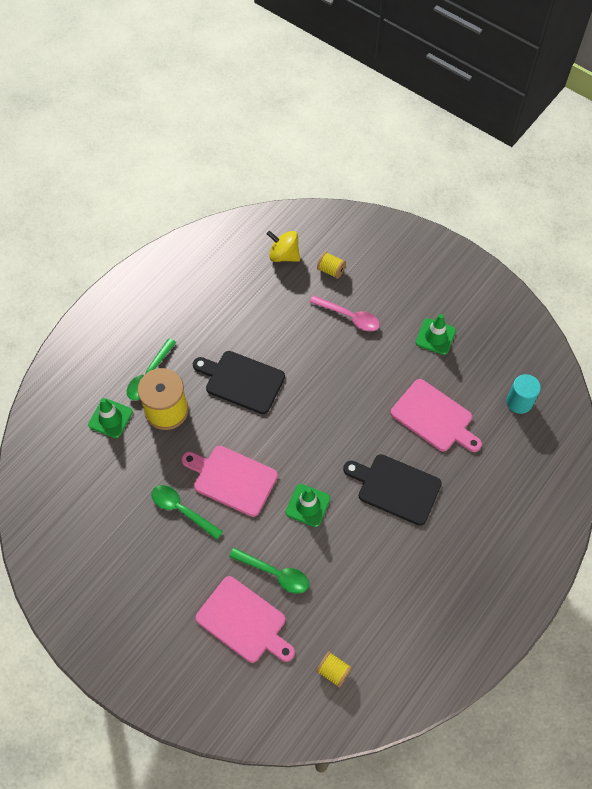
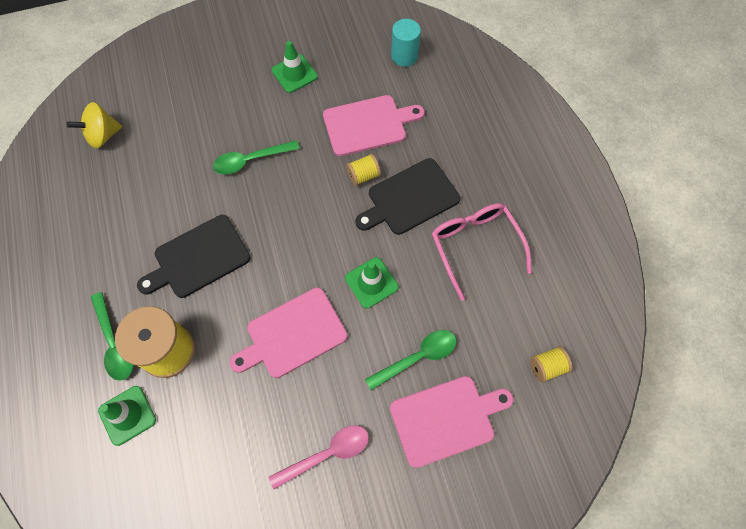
camera: 55 degrees left, 5 degrees up
green spoon [151,485,223,540] -> green spoon moved to [213,140,300,174]
pink spoon [310,295,380,331] -> pink spoon moved to [269,425,369,489]
yellow spool [317,252,346,279] -> yellow spool moved to [346,154,381,186]
none -> pink glasses [432,203,532,301]

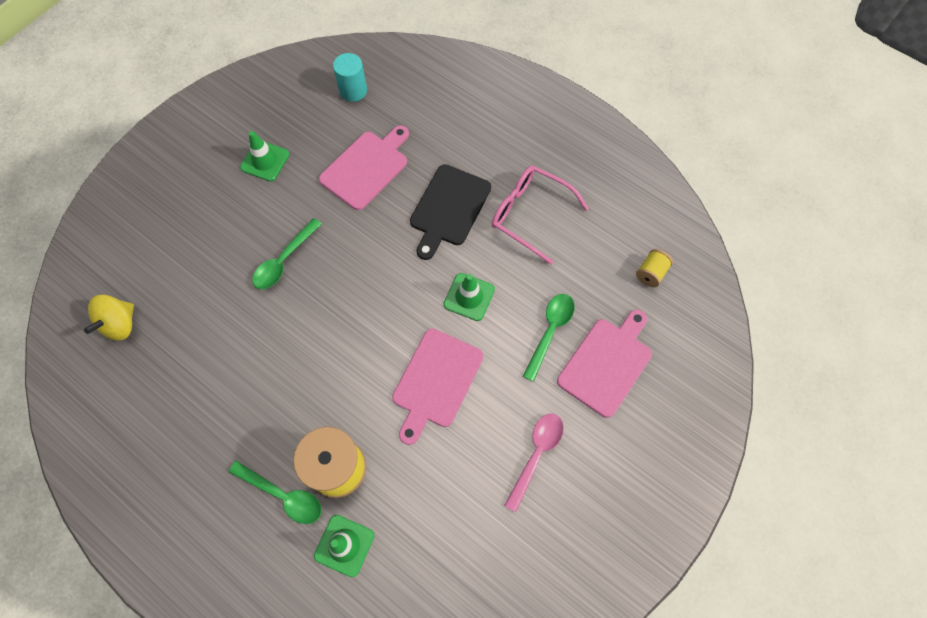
camera: 35 degrees left, 0 degrees up
black cutting board [137,215,250,298] -> none
yellow spool [346,154,381,186] -> none

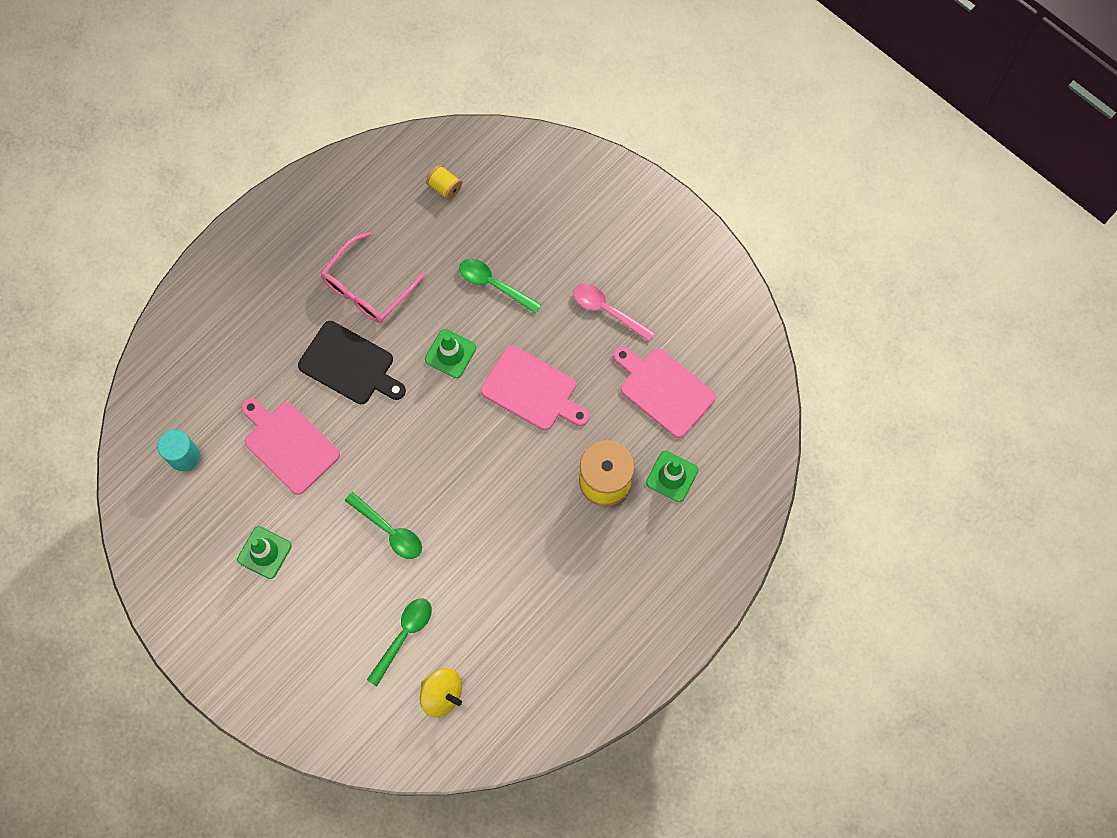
camera: 85 degrees left, 5 degrees up
green spoon [229,461,322,524] -> green spoon moved to [367,598,432,686]
pink cutting board [557,310,652,418] -> pink cutting board moved to [613,346,716,438]

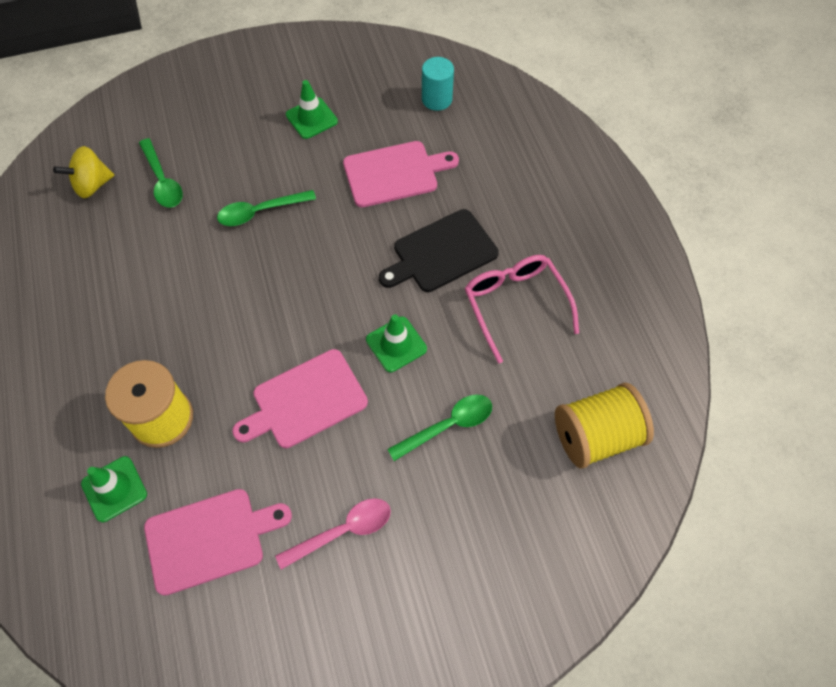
camera: 120 degrees right, 10 degrees down
yellow spool [426,165,462,200] -> yellow spool [555,383,654,468], size x2.06

